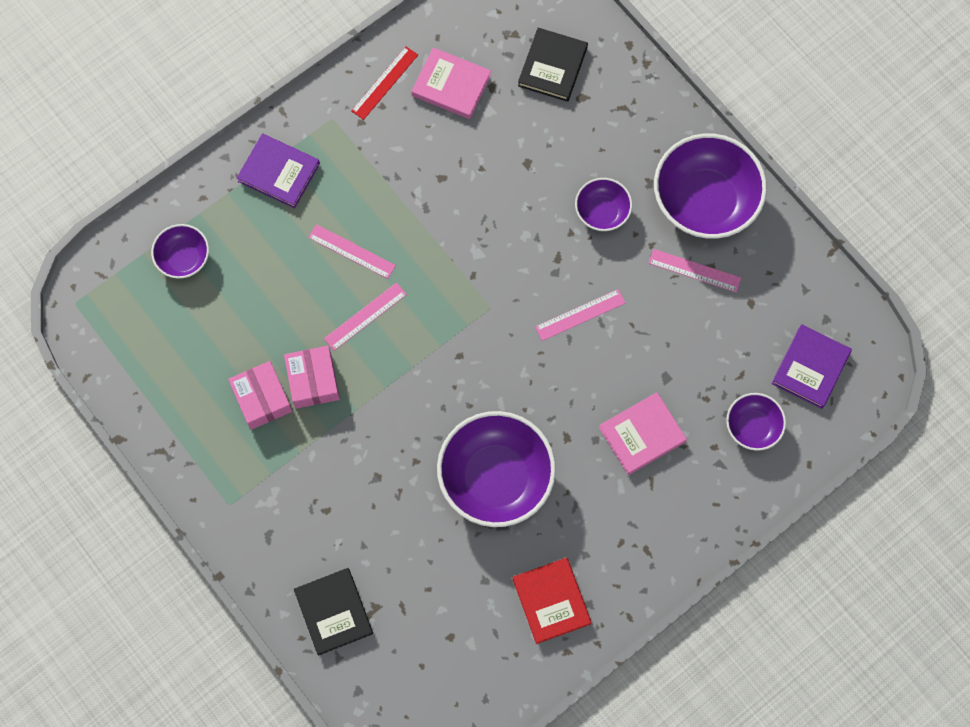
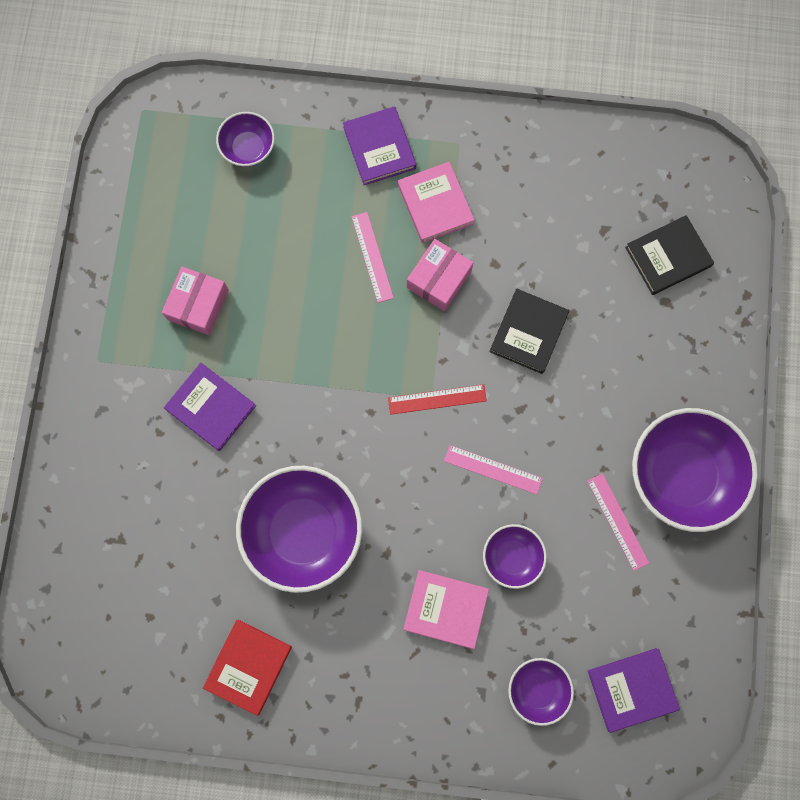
camera: 45 degrees right, 5 degrees up
pink box [284,346,340,409] -> pink box moved to [407,239,473,311]
black book [294,568,373,656] -> black book moved to [489,288,569,374]
pink ruler [324,283,407,351] -> none
red ruler [351,47,418,120] -> red ruler moved to [388,384,487,415]
pink book [411,47,491,119] -> pink book moved to [398,162,474,243]
purple bowl [575,178,632,231] -> purple bowl moved to [483,524,547,589]
none -> purple book [164,363,256,451]

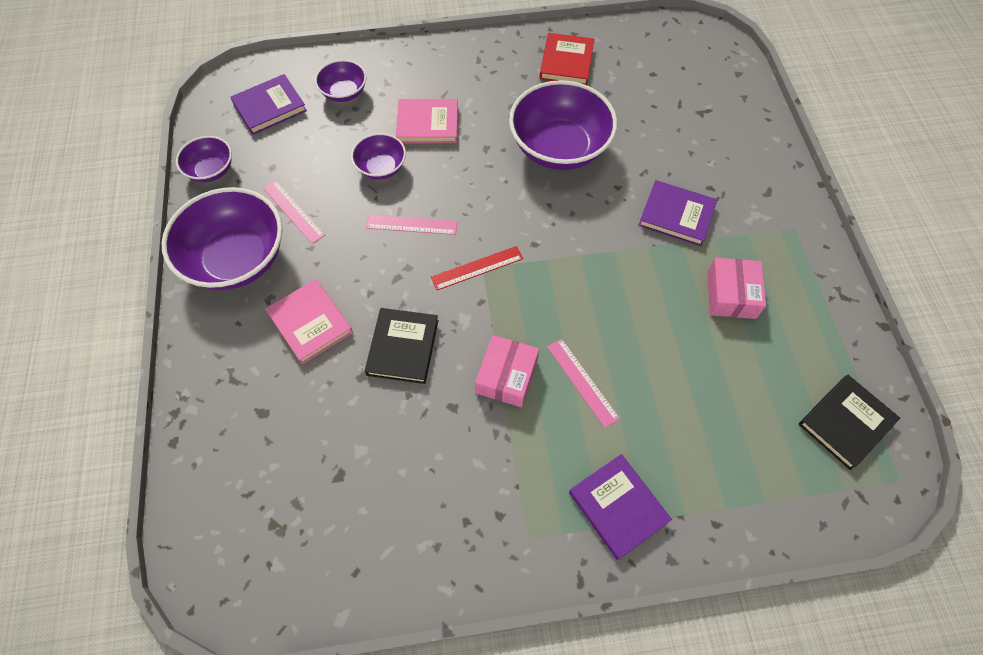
camera: 165 degrees right, 15 degrees down
purple bowl [216,112,275,167] -> purple bowl moved to [176,136,232,182]
pink book [398,162,474,243] -> pink book moved to [265,279,353,364]
black book [625,215,714,295] -> black book moved to [799,375,900,470]

